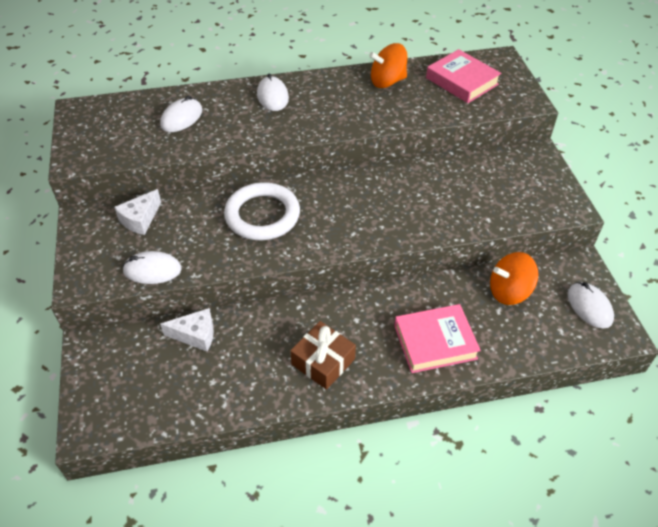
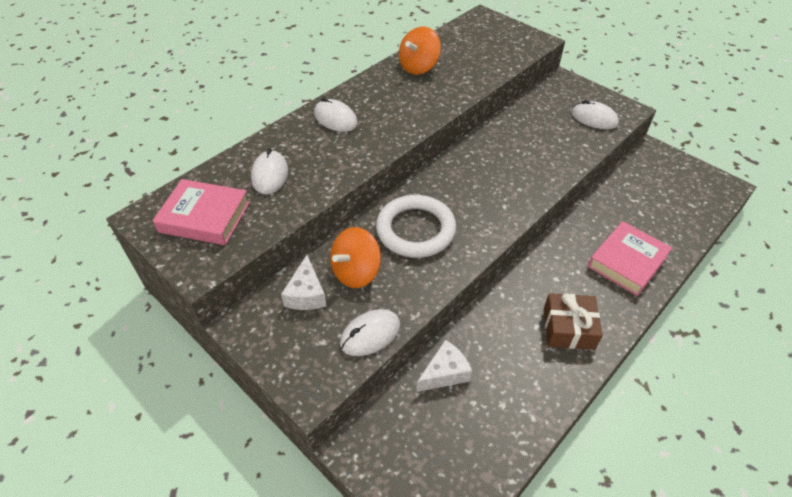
camera: 35 degrees left, 0 degrees up
pink book [426,49,501,103] -> pink book moved to [153,179,250,245]
orange spinning top [490,252,538,305] -> orange spinning top moved to [330,227,381,288]
white mouse [568,282,614,329] -> white mouse moved to [571,100,619,129]

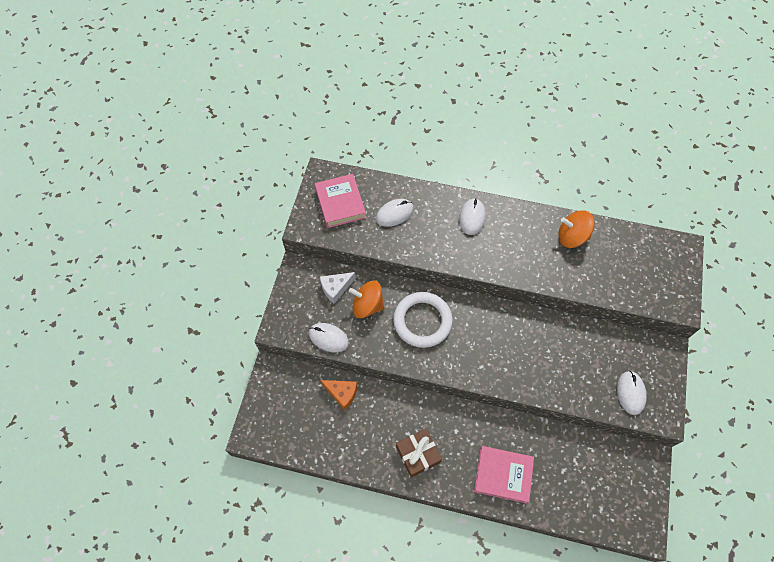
camera: 60 degrees right, 15 degrees up
white cheese [416,340,472,392] -> orange cheese [320,380,357,410]

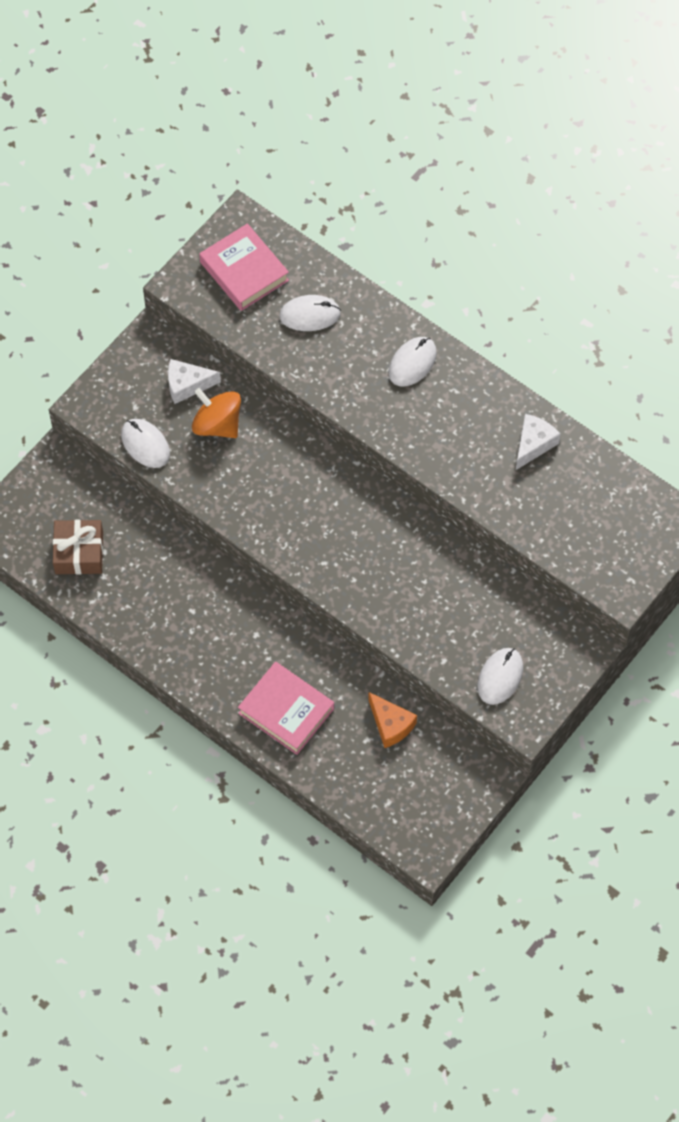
camera: 25 degrees right, 0 degrees up
pink book [315,174,366,228] -> pink book turned 45 degrees counterclockwise [199,223,289,311]
orange cheese [320,380,357,410] -> orange cheese moved to [368,692,417,748]
white ring [393,292,453,348] -> none
brown gift [396,428,442,478] -> brown gift moved to [53,520,103,575]
orange spinning top [558,211,595,248] -> white cheese [516,414,561,470]

